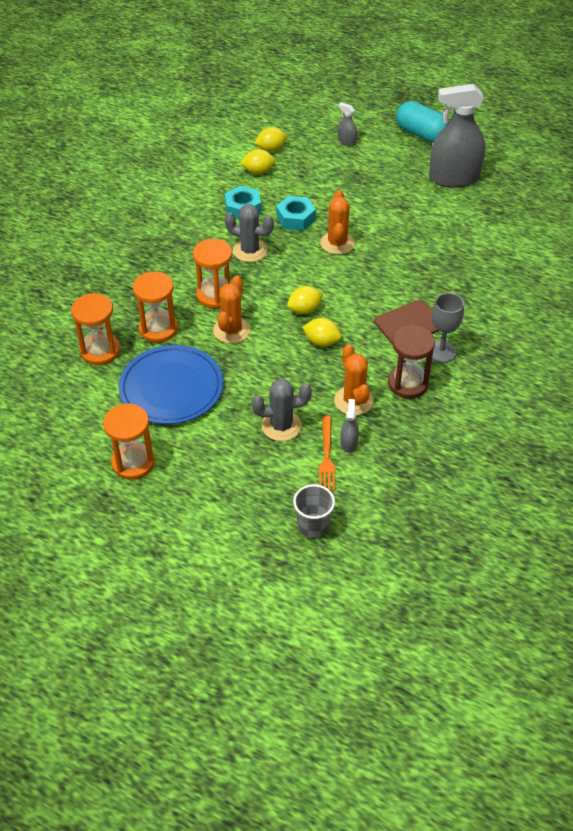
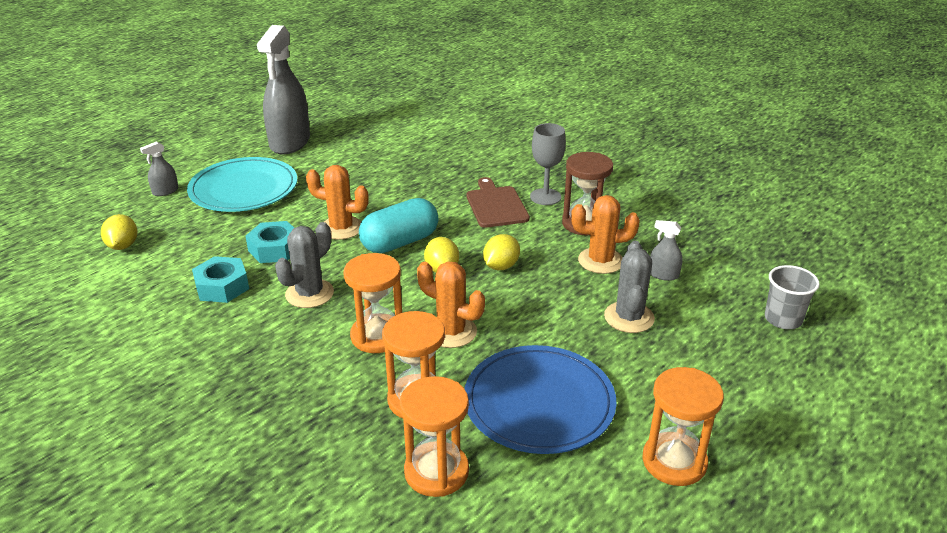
camera: 75 degrees left, 15 degrees down
yellow lemon [240,149,275,174] -> none
orange fork [319,416,335,491] -> none
turquoise capsule [396,101,450,143] -> turquoise capsule moved to [359,198,439,253]
none -> turquoise plate [187,157,298,212]

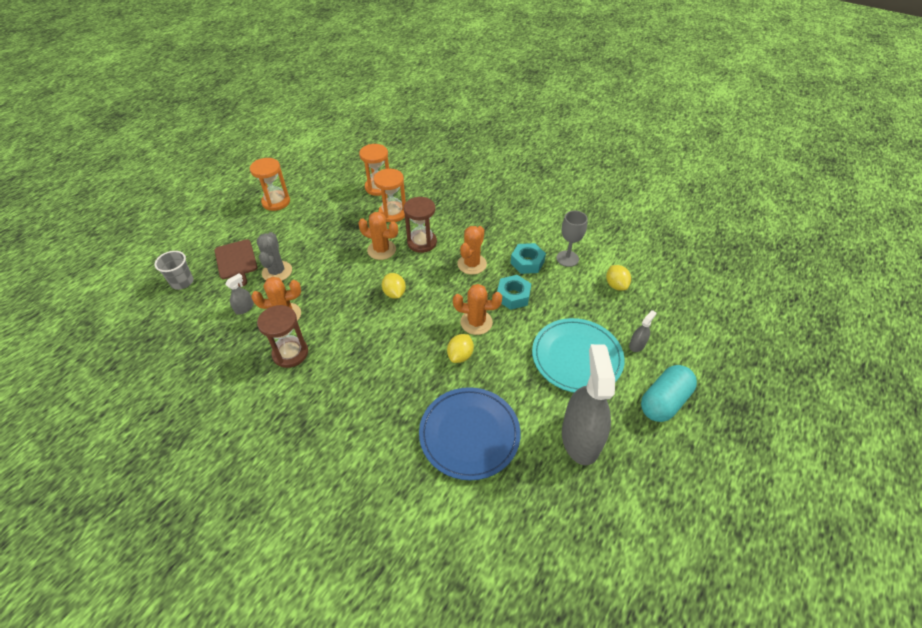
camera: 170 degrees right, 15 degrees up
grey cactus [275,222,334,308] -> orange cactus [457,226,487,275]
orange hourglass [343,253,402,353] -> brown hourglass [404,197,437,253]
turquoise capsule [359,198,439,253] -> turquoise capsule moved to [641,365,697,422]
blue plate [465,345,617,454] -> blue plate moved to [419,387,521,480]
brown cutting board [466,177,530,228] -> brown cutting board moved to [214,239,257,287]
yellow lemon [483,234,520,270] -> yellow lemon moved to [447,334,474,363]
grey goblet [530,123,566,205] -> grey goblet moved to [556,211,588,267]
grey spray bottle [650,220,683,281] -> grey spray bottle turned 60 degrees counterclockwise [225,273,254,315]

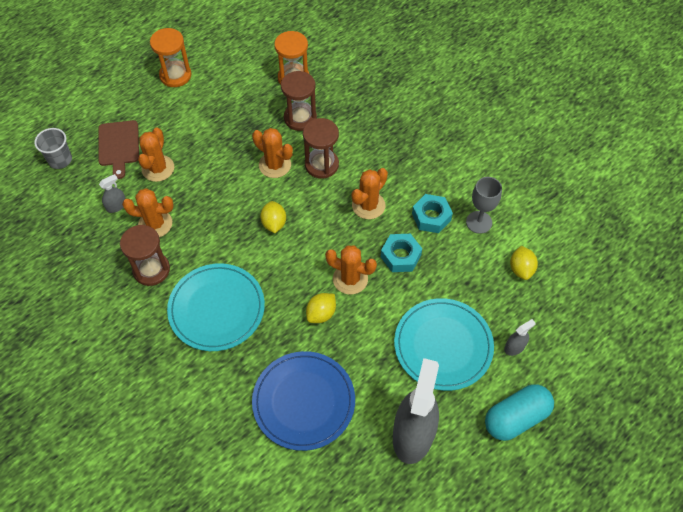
camera: 15 degrees right, 10 degrees up
grey cactus [256,232,292,281] -> orange cactus [138,127,174,182]
orange hourglass [374,169,406,222] -> brown hourglass [281,71,317,131]
none -> turquoise plate [167,263,265,351]

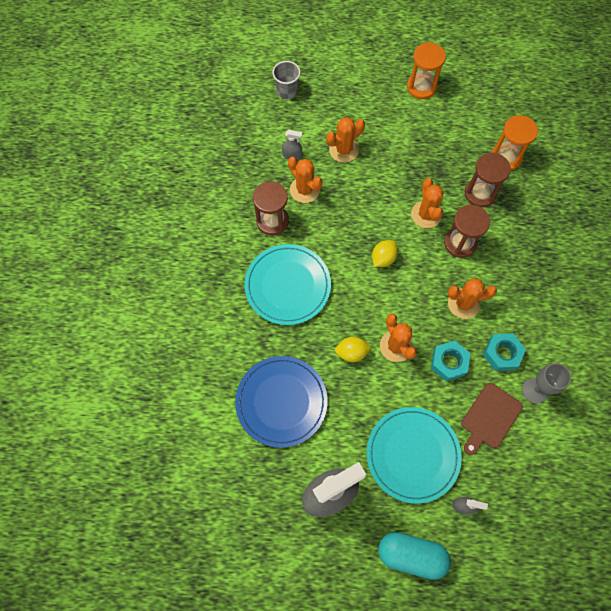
camera: 45 degrees right, 10 degrees up
brown cutting board [98,120,139,179] -> brown cutting board moved to [461,383,523,455]
yellow lemon [510,246,538,280] -> none

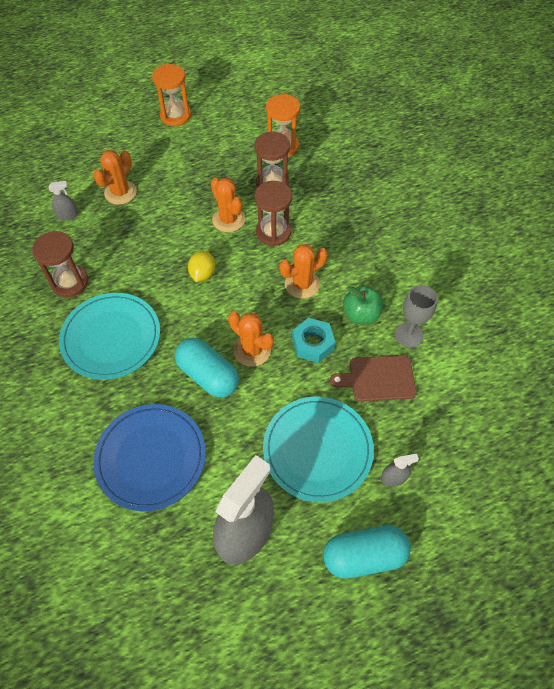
camera: 25 degrees left, 10 degrees down
grey cup [272,61,300,99] -> none
orange cactus [288,157,322,203] -> none
yellow lemon [335,337,371,362] -> turquoise capsule [175,338,239,398]
brown cutting board [461,383,523,455] -> brown cutting board turned 75 degrees clockwise [330,355,417,402]
turquoise nut [483,333,526,371] -> green apple [343,286,383,324]

